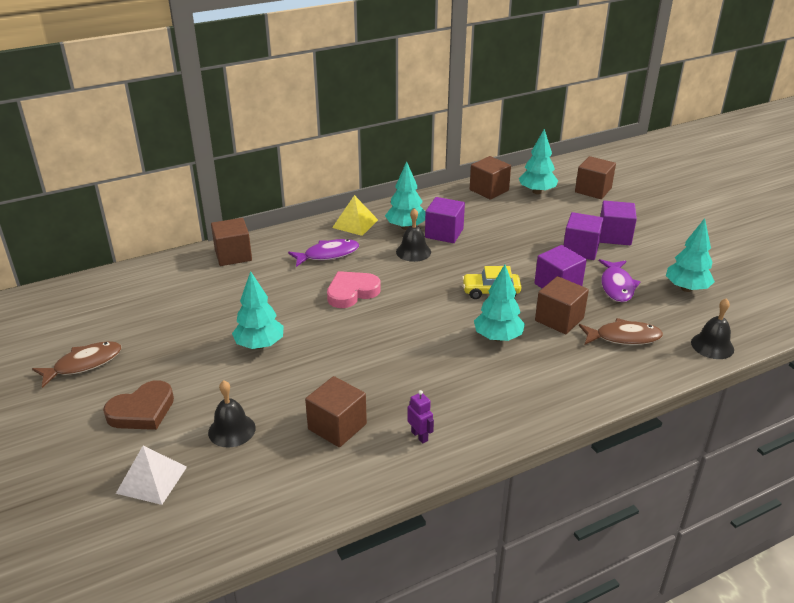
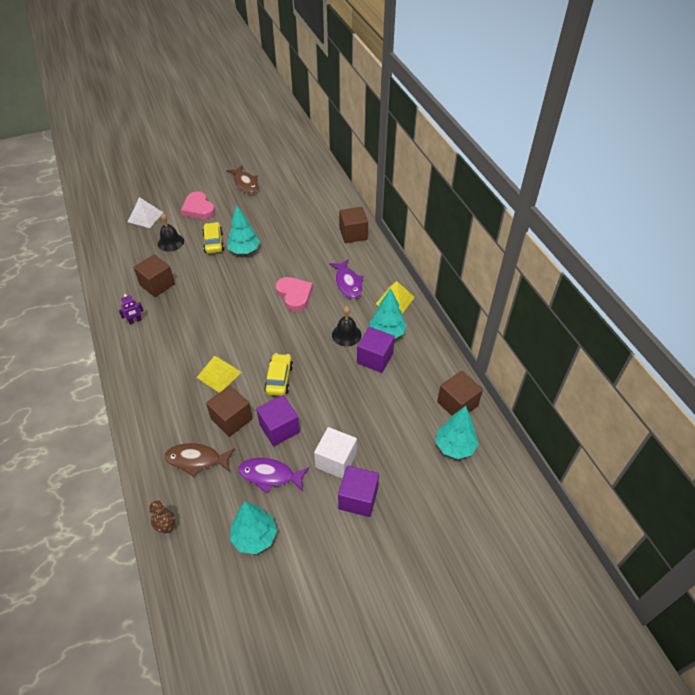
camera: 95 degrees right, 15 degrees up
brown heart [103,380,174,430] -> pink heart [181,191,215,219]
turquoise tree [474,265,525,342] -> yellow pyramid [197,356,242,393]
purple cube [563,212,604,260] -> white cube [314,427,357,479]
brown cube [575,156,616,199] -> none
brown fish [579,318,663,345] -> brown fish turned 90 degrees clockwise [164,443,235,477]
black bell [691,298,734,359] -> brown vase [149,500,176,534]
none -> yellow car [202,222,224,253]

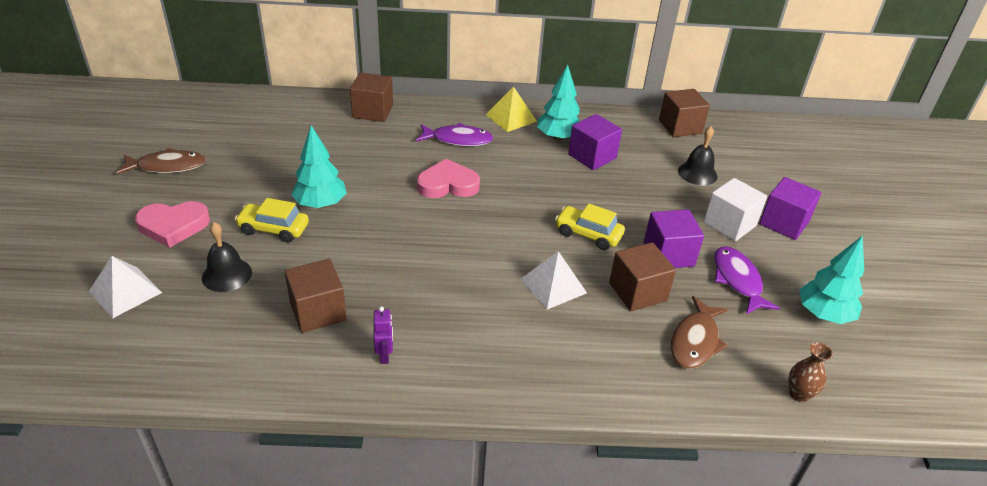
camera: 70 degrees left, 10 degrees down
yellow pyramid [197,356,242,393] -> white pyramid [521,251,587,310]
purple fish [238,458,309,493] -> purple fish turned 135 degrees clockwise [714,246,780,314]
black bell [332,306,362,347] -> black bell moved to [678,126,718,185]
turquoise tree [436,406,479,459] -> none

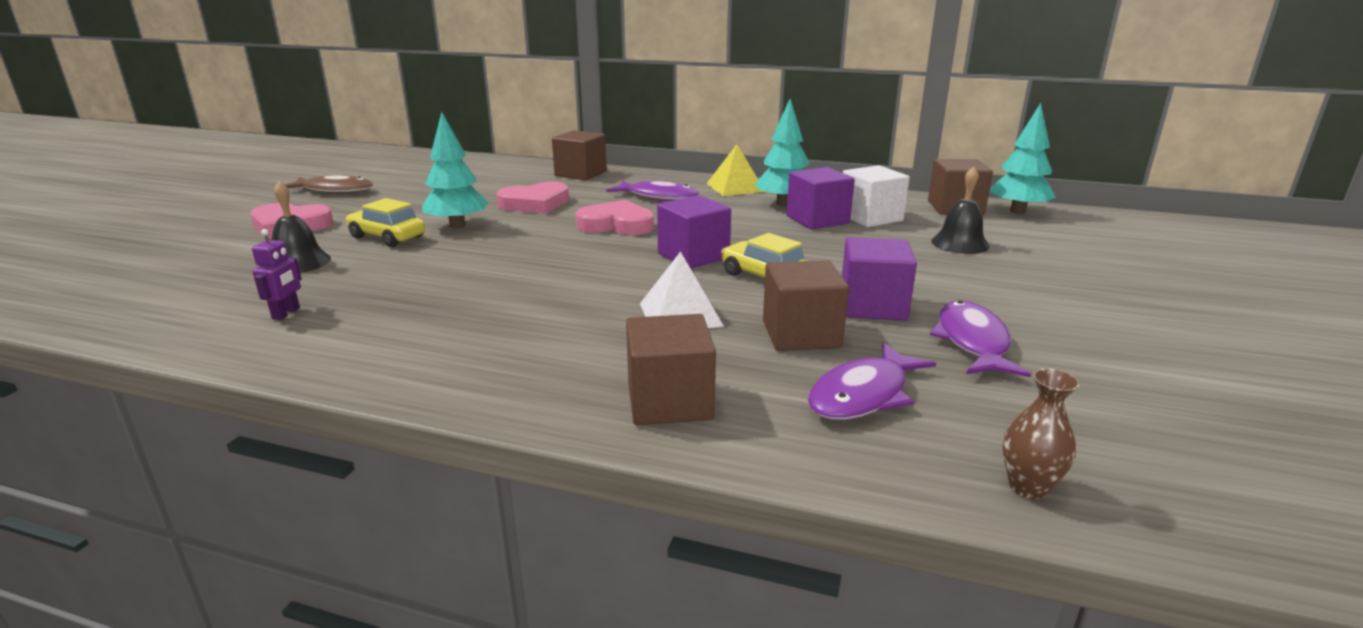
camera: 20 degrees right, 15 degrees down
white pyramid [89,256,162,318] -> none
brown cube [285,259,347,333] -> brown cube moved to [626,314,716,425]
purple robot [373,307,393,364] -> purple robot moved to [252,229,302,320]
brown fish [671,296,728,369] -> purple fish [808,342,936,420]
white cube [703,178,767,241] -> white cube moved to [843,165,910,227]
purple cube [759,177,822,240] -> purple cube moved to [657,195,731,269]
turquoise tree [799,235,864,324] -> turquoise tree moved to [989,103,1056,214]
none -> pink heart [496,181,569,214]

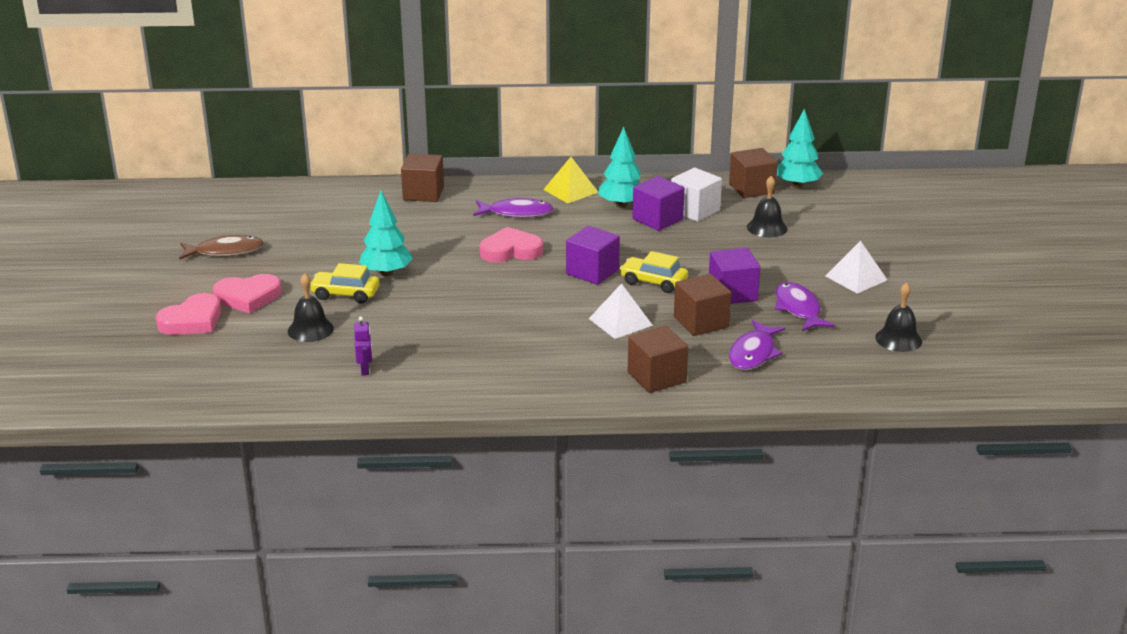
camera: 20 degrees left, 5 degrees up
pink heart [496,181,569,214] -> pink heart moved to [156,293,221,335]
brown vase [1002,368,1080,499] -> none
none -> white pyramid [825,241,887,293]
none -> black bell [875,282,922,352]

